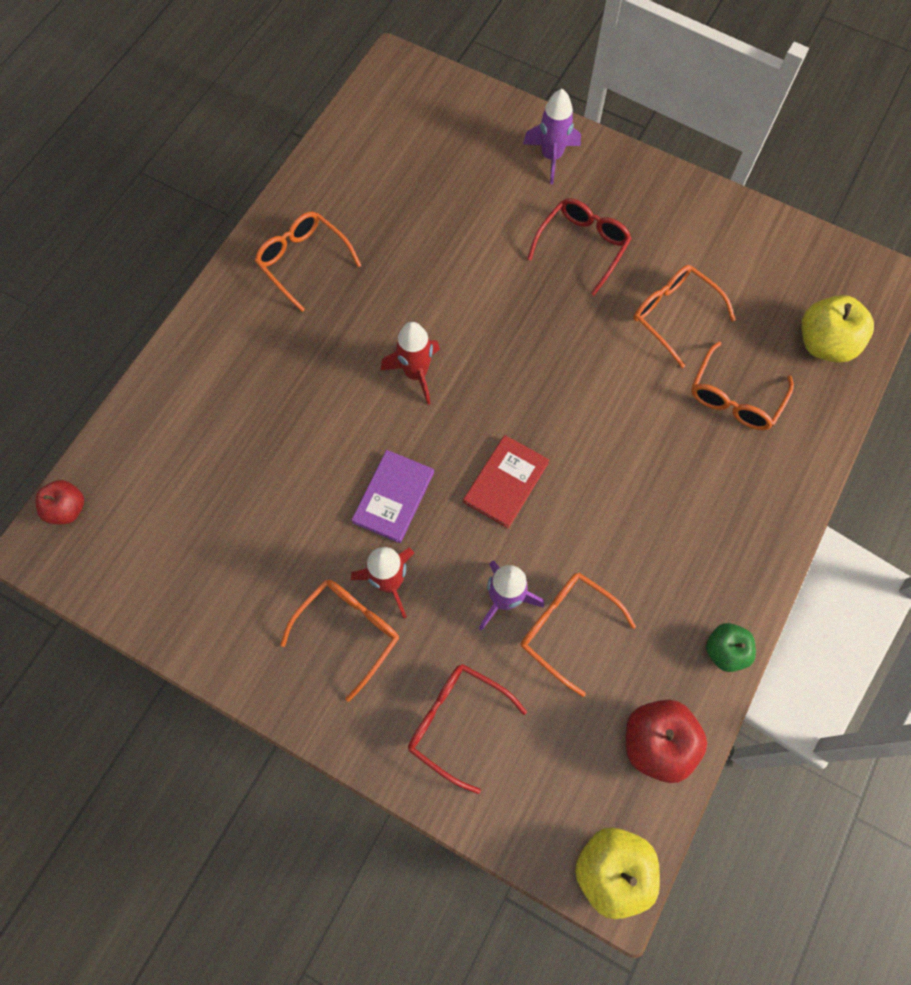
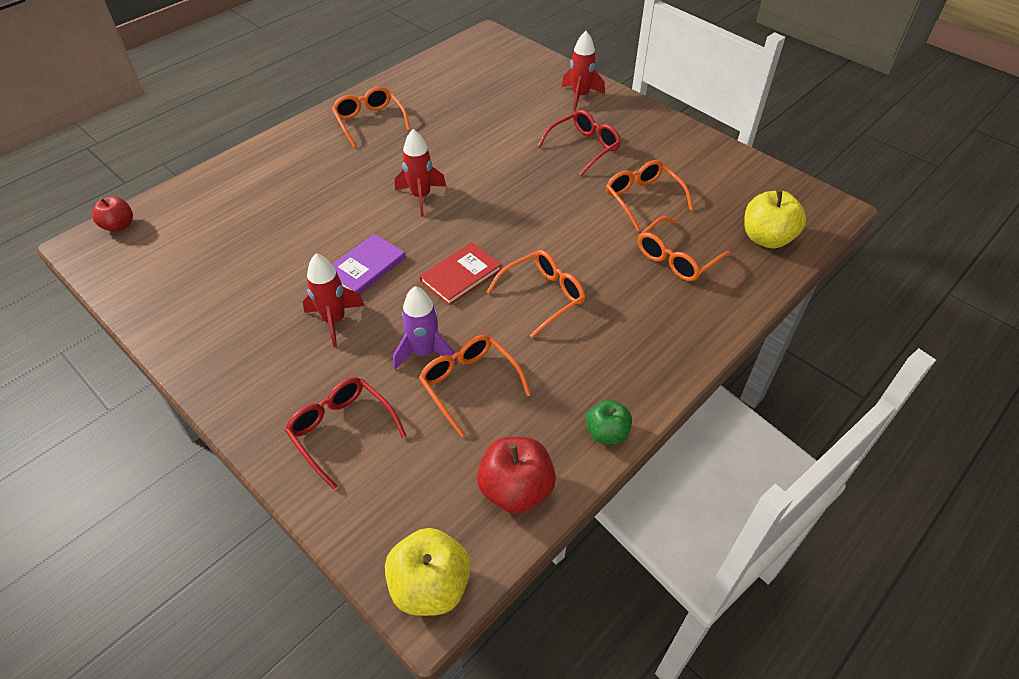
camera: 15 degrees right, 20 degrees down
orange glasses [280,579,399,702] -> orange glasses moved to [487,250,585,338]
purple rocket [523,89,581,184] -> red rocket [562,31,605,111]

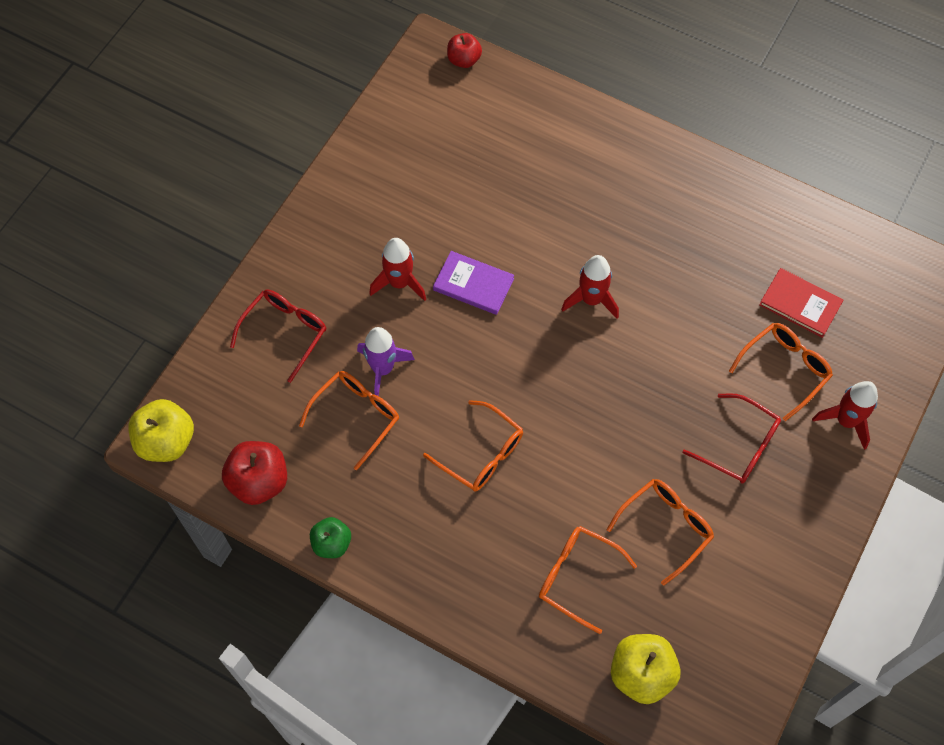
camera: 75 degrees right, 15 degrees up
orange glasses [332,87,410,148] -> orange glasses moved to [729,323,833,421]
red book [419,242,502,305] -> red book moved to [759,268,844,338]

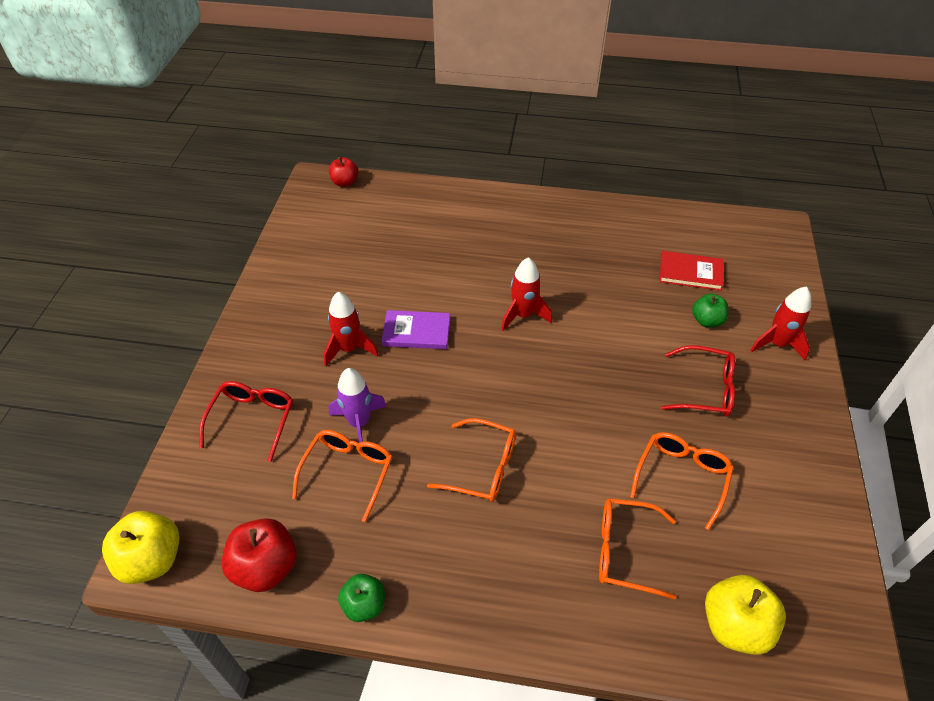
camera: 20 degrees left, 15 degrees down
orange glasses [729,323,833,421] -> green apple [692,293,729,327]

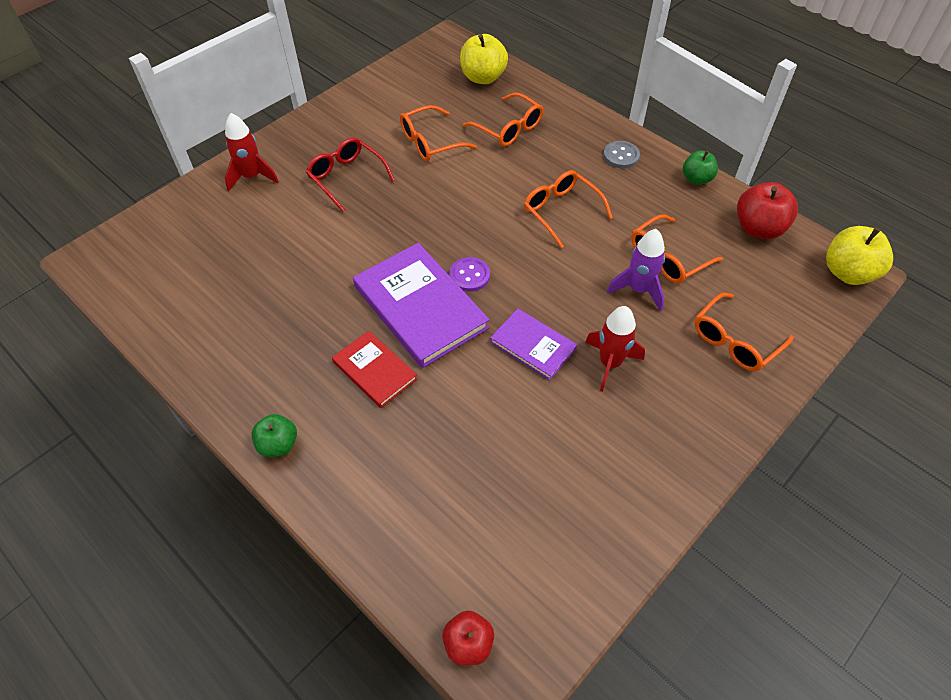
camera: 145 degrees left, 5 degrees up
red glasses [199,381,293,462] -> orange glasses [694,293,794,371]
red rocket [501,257,552,331] -> purple book [353,243,489,368]
red book [660,251,724,291] -> red book moved to [332,331,417,408]
green apple [692,293,729,327] -> green apple moved to [251,414,297,457]
none -> purple button [450,257,490,292]
none -> grey button [603,141,640,168]

